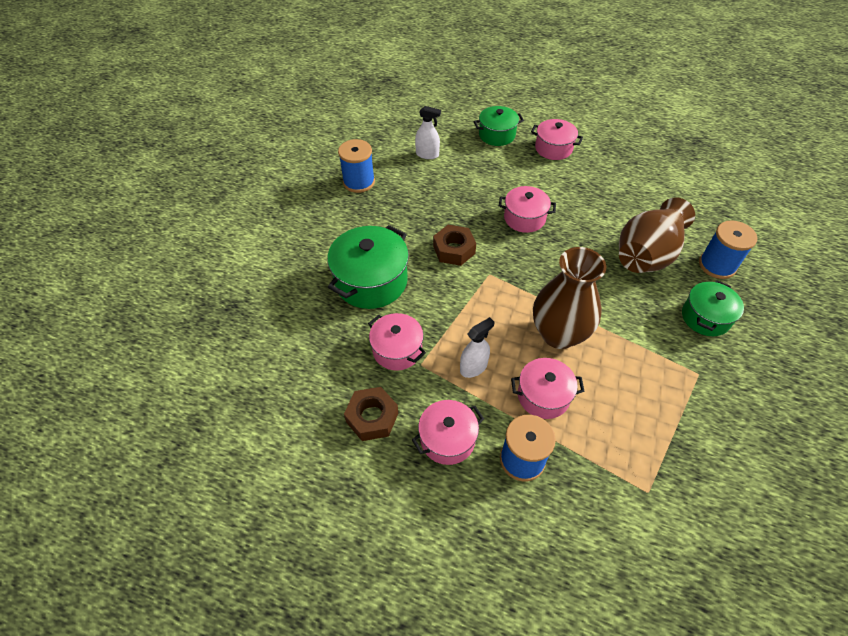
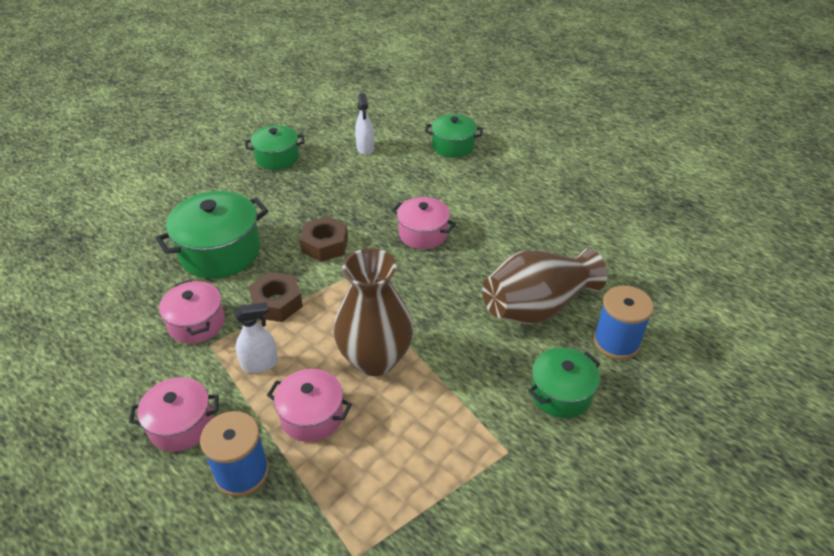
camera: 20 degrees right, 10 degrees down
blue spool [338,139,375,193] -> green pot [245,125,305,170]
brown nut [344,387,398,441] -> brown nut moved to [248,272,303,322]
white spray bottle [415,106,441,159] -> white spray bottle turned 45 degrees clockwise [355,93,374,155]
pink pot [531,119,583,160] -> none

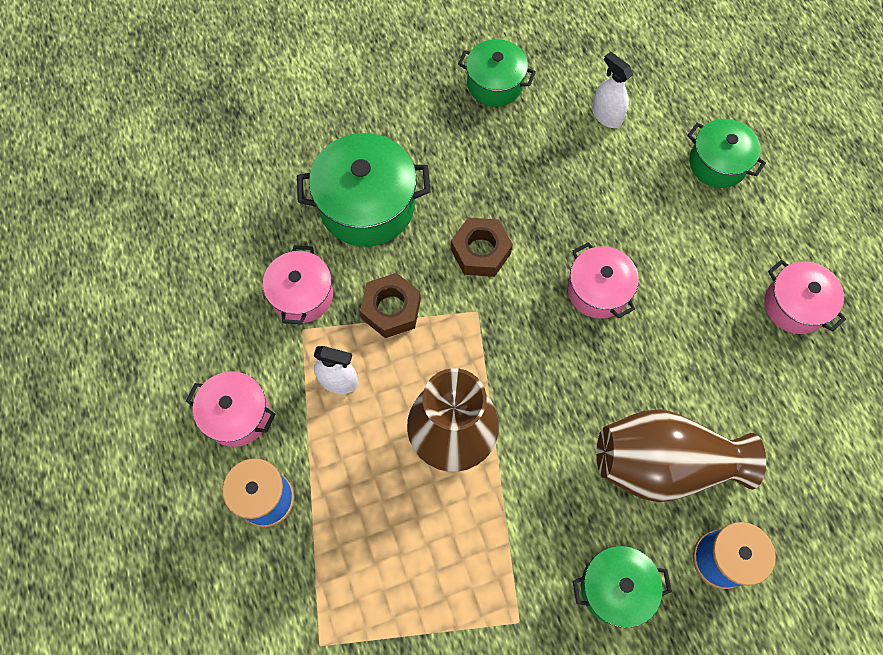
camera: 30 degrees right, 25 degrees up
pink pot [267,369,352,442] -> pink pot moved to [765,260,846,334]
white spray bottle [355,93,374,155] -> white spray bottle turned 120 degrees clockwise [592,52,633,128]

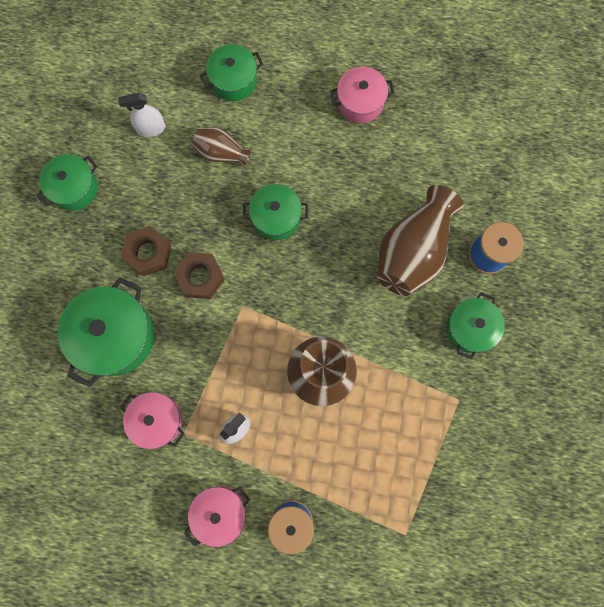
camera: 60 degrees left, 10 degrees up
brown nut [360,273,421,338] -> brown nut moved to [121,226,171,276]
pink pot [567,242,639,319] -> green pot [243,184,308,240]
none -> brown vase [192,127,252,168]

